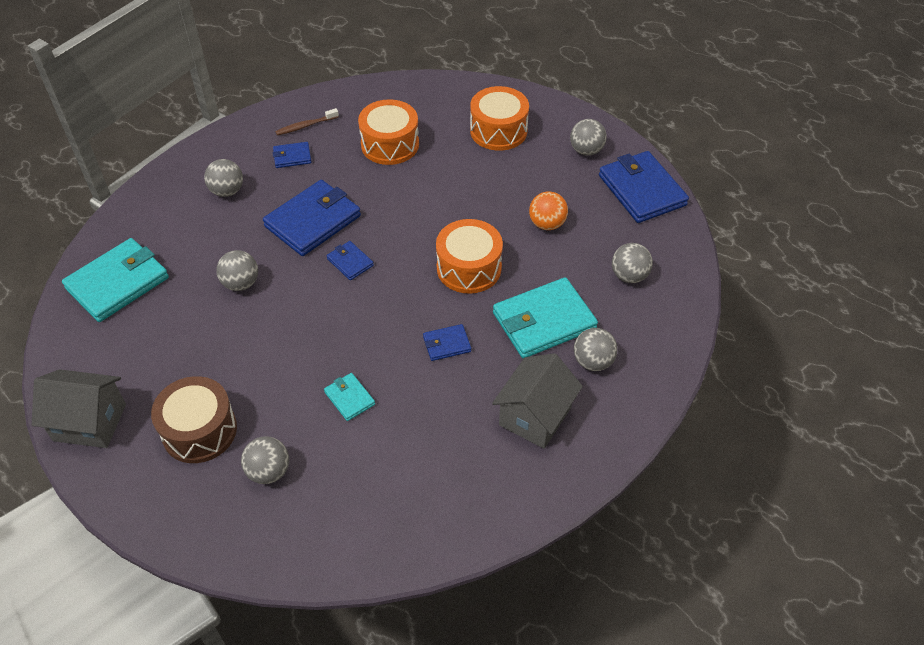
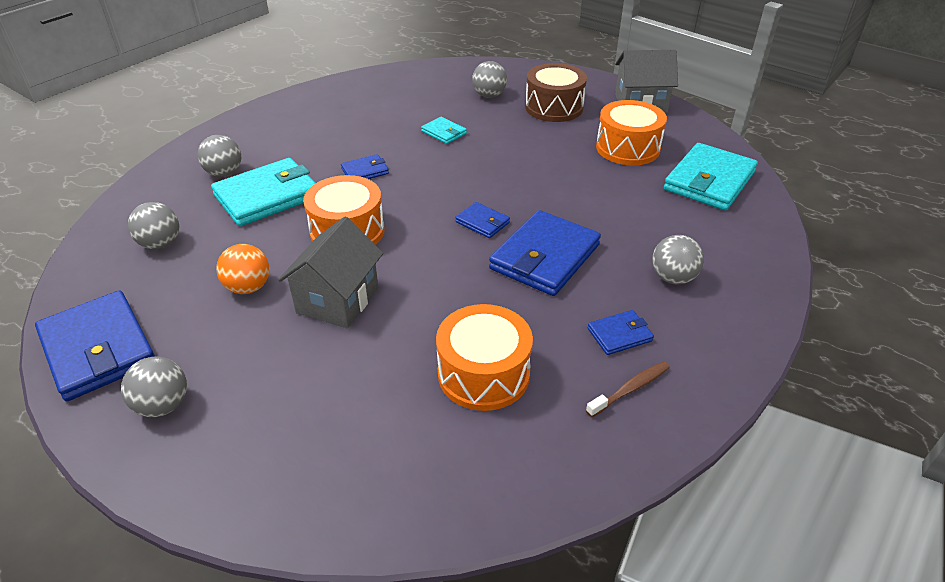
camera: 170 degrees right, 10 degrees down
grey ball [216,250,258,291] -> none
orange drum [470,86,529,151] -> orange drum moved to [596,100,667,165]
grey house [492,353,583,449] -> grey house moved to [278,217,383,328]

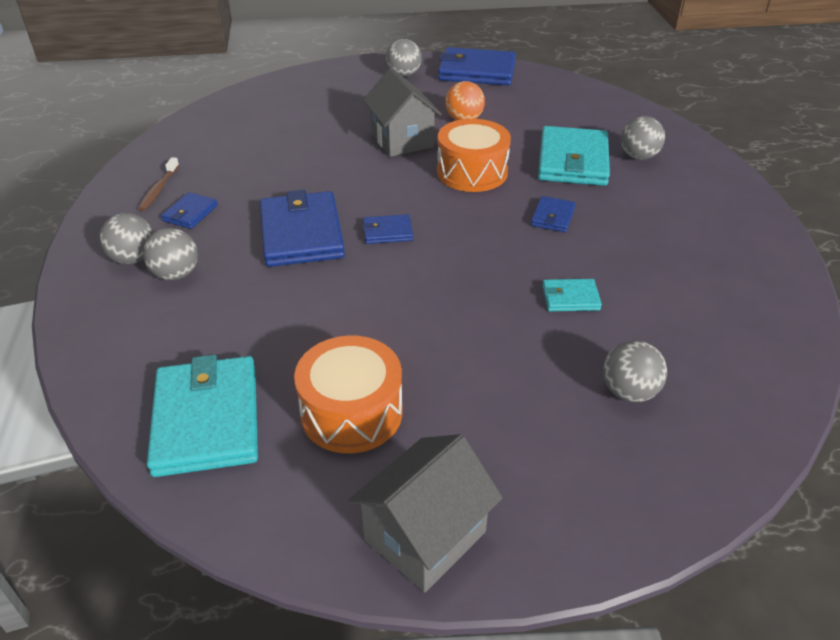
camera: 135 degrees right, 0 degrees up
grey ball [128,202,179,249] -> grey ball moved to [99,213,153,264]
orange drum [436,304,533,411] -> none
brown drum [525,63,587,122] -> none

